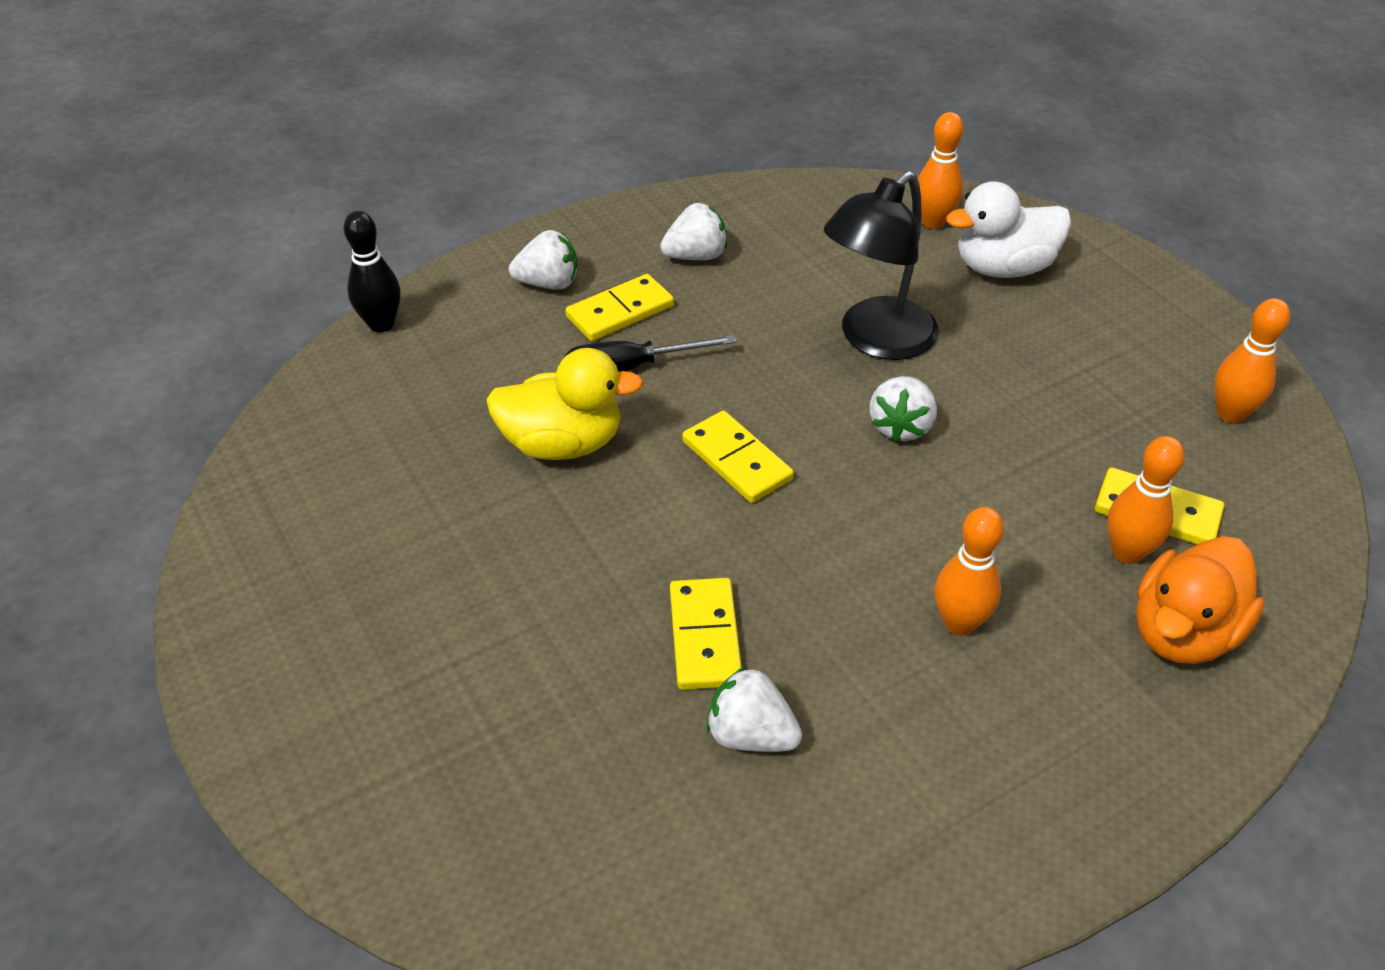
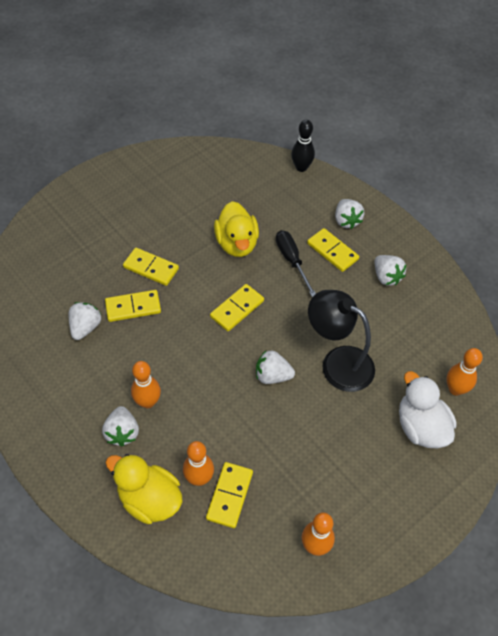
camera: 80 degrees right, 10 degrees up
orange duck [1136,536,1265,664] -> yellow duck [105,454,183,524]
none -> white strawberry [102,406,139,447]
none -> yellow domino [123,248,179,286]

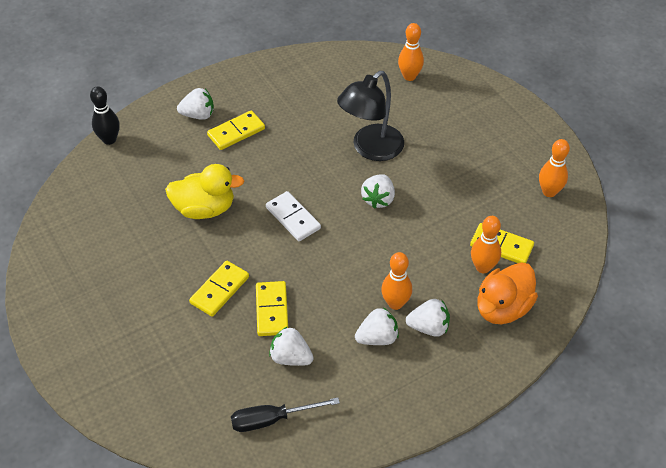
camera: 80 degrees left, 5 degrees down
yellow duck [105,454,183,524] -> orange duck [478,262,538,324]
yellow domino [210,284,264,331] -> white domino [266,191,321,241]
black screwdriver [276,230,316,297] -> black screwdriver moved to [231,397,340,432]
white strawberry [375,255,406,286] -> white strawberry moved to [355,307,399,345]
white duck [399,371,457,448] -> none

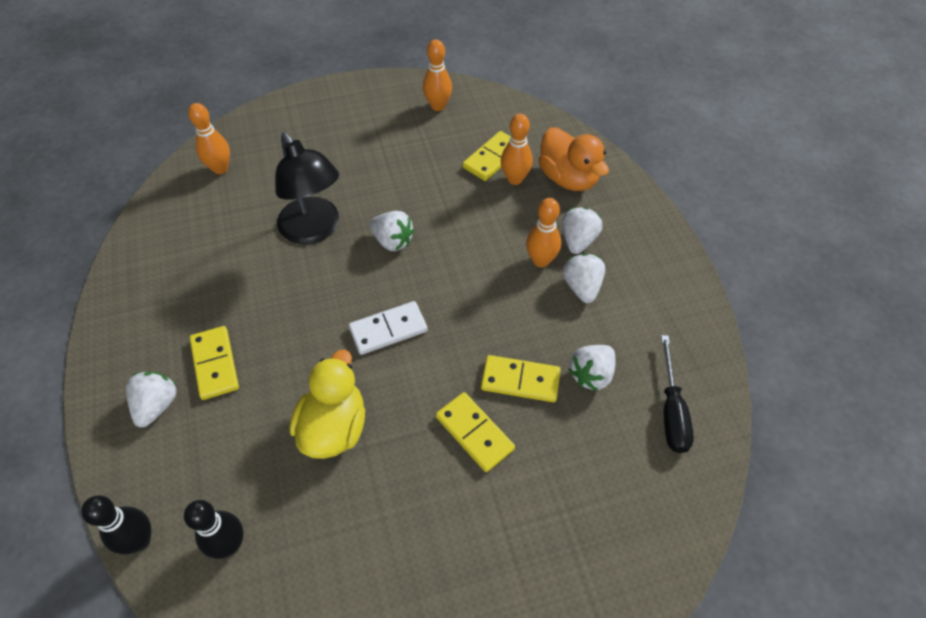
camera: 75 degrees left, 5 degrees up
none -> black bowling pin [184,500,244,559]

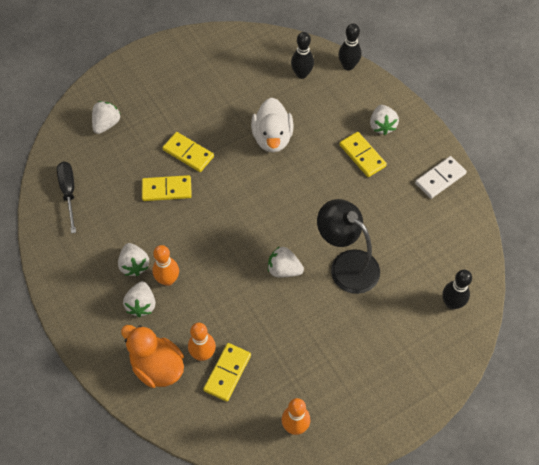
camera: 165 degrees right, 5 degrees up
orange bowling pin [188,103,230,174] -> black bowling pin [442,270,472,309]
yellow duck [290,349,365,459] -> white duck [251,97,293,153]
white domino [349,301,428,355] -> white domino moved to [415,156,467,199]
white strawberry [568,345,615,391] -> white strawberry moved to [92,101,120,134]

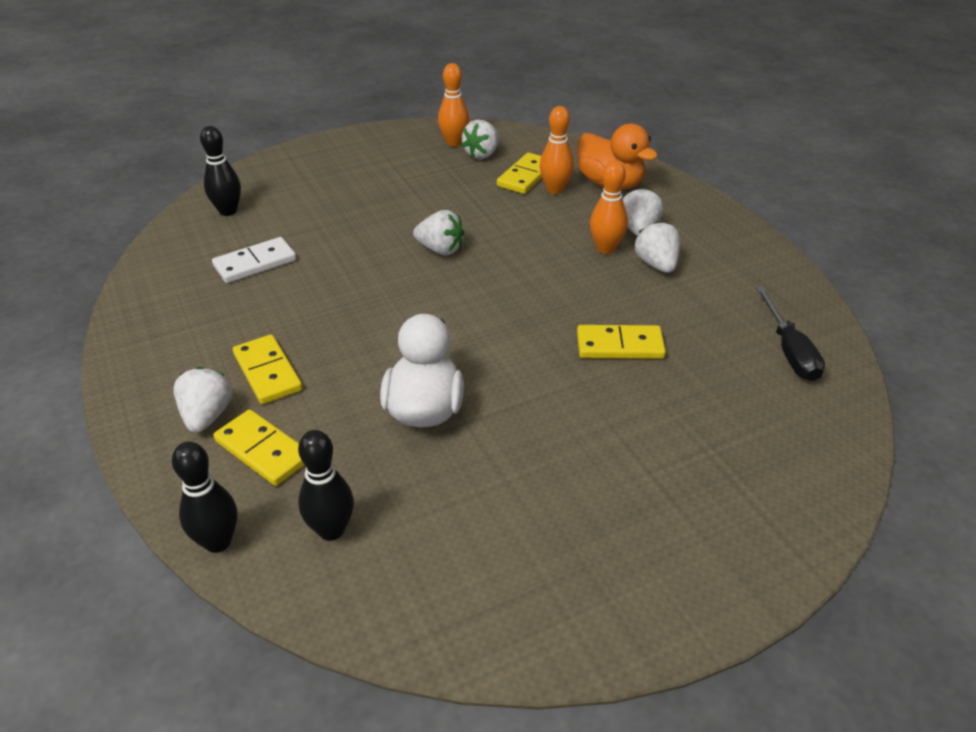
camera: 175 degrees left, 20 degrees down
white strawberry [92,101,120,134] -> white strawberry moved to [461,120,499,159]
yellow domino [162,132,214,172] -> yellow domino moved to [213,409,304,486]
black lamp [317,199,380,294] -> none
white domino [415,156,467,199] -> white domino moved to [212,237,296,283]

